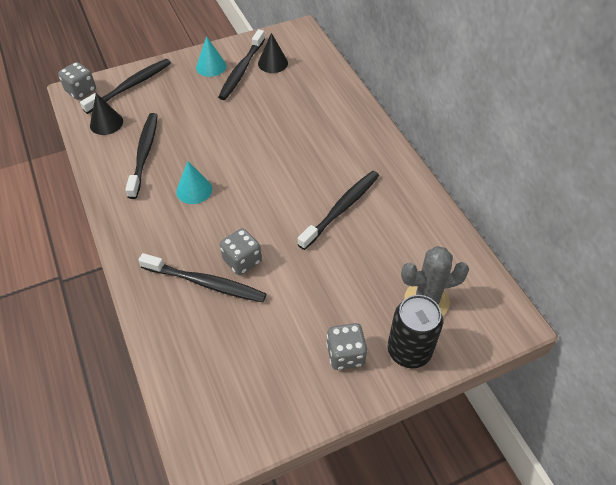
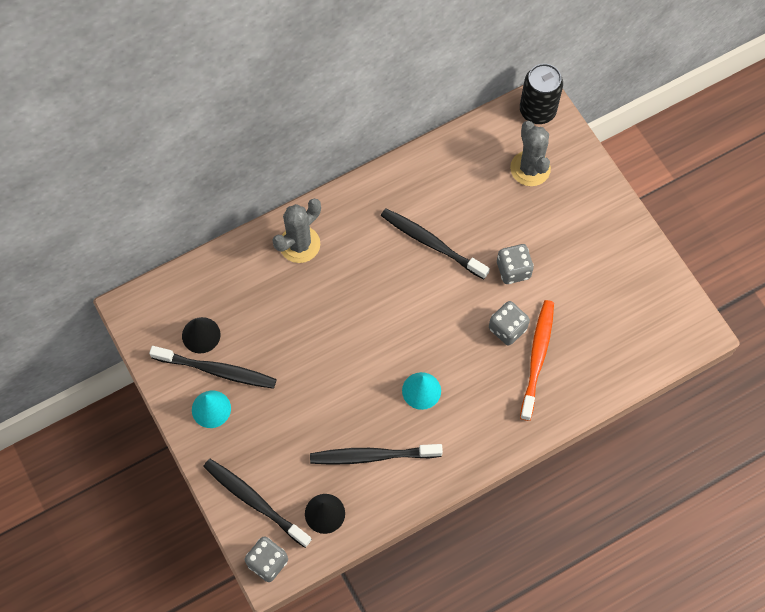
camera: 95 degrees left, 15 degrees up
black toothbrush [138,253,266,302] -> orange toothbrush [520,300,554,421]
grey dice [326,323,367,370] -> grey dice moved to [497,244,534,284]
black can [388,295,443,368] -> black can moved to [520,63,563,124]
none -> grey cactus [272,199,321,263]

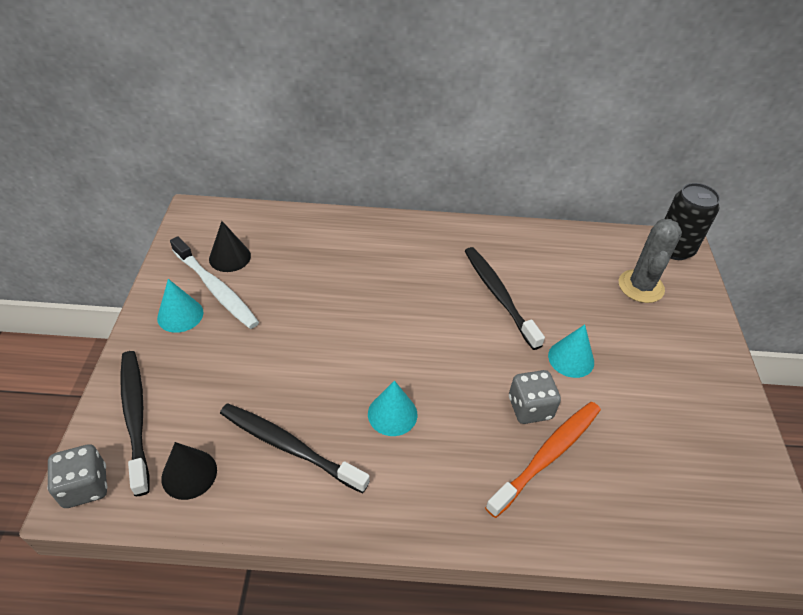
camera: 30 degrees right, 20 degrees down
black toothbrush [149,346,277,389] -> white toothbrush [170,237,259,329]
grey cactus [272,199,321,263] -> none
grey dice [497,244,534,284] -> turquoise cone [548,324,594,378]

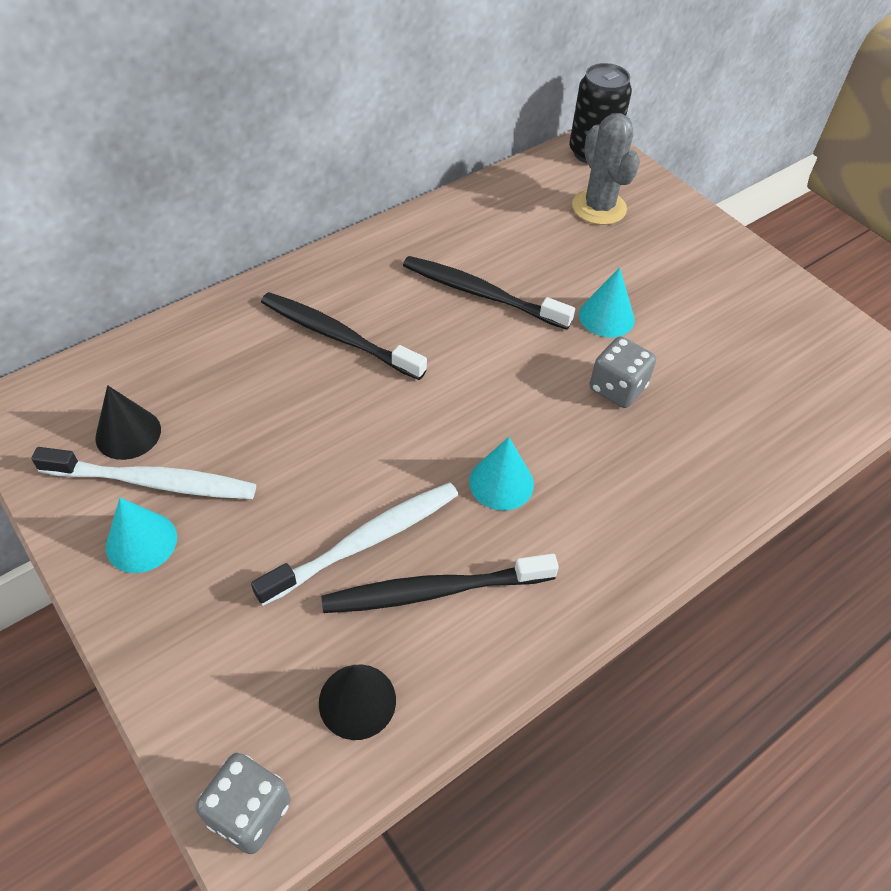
camera: 40 degrees left, 5 degrees up
black toothbrush [120,351,150,496] -> black toothbrush moved to [261,292,427,380]
orange toothbrush [485,402,601,518] -> none
none -> white toothbrush [251,482,458,606]

